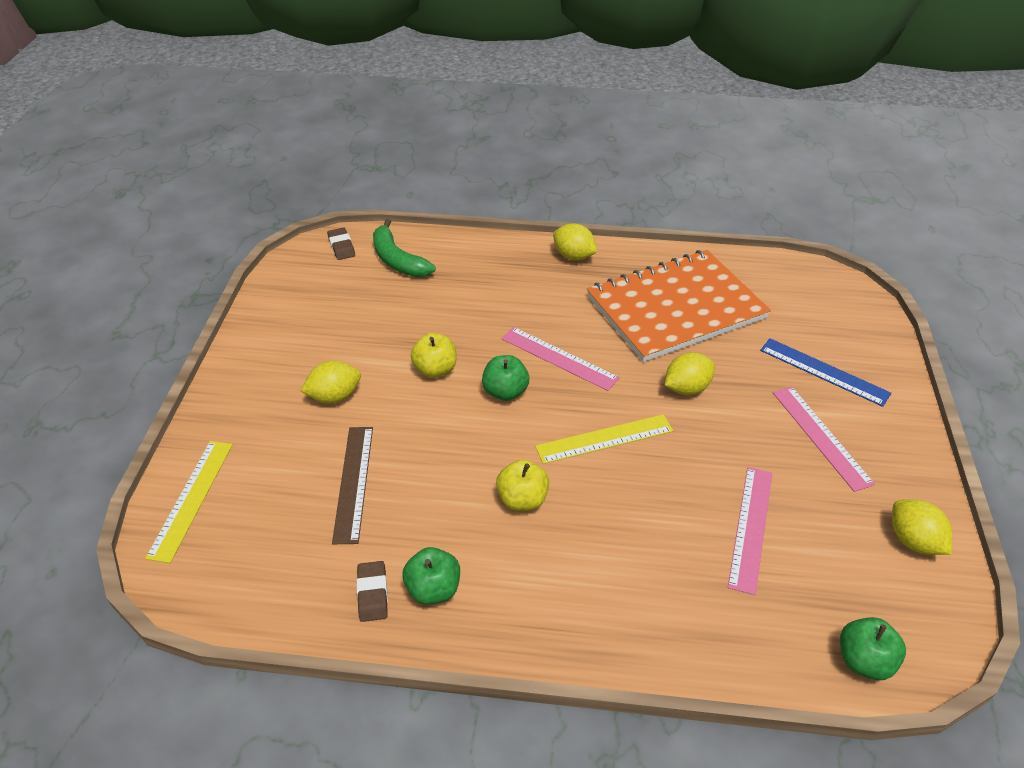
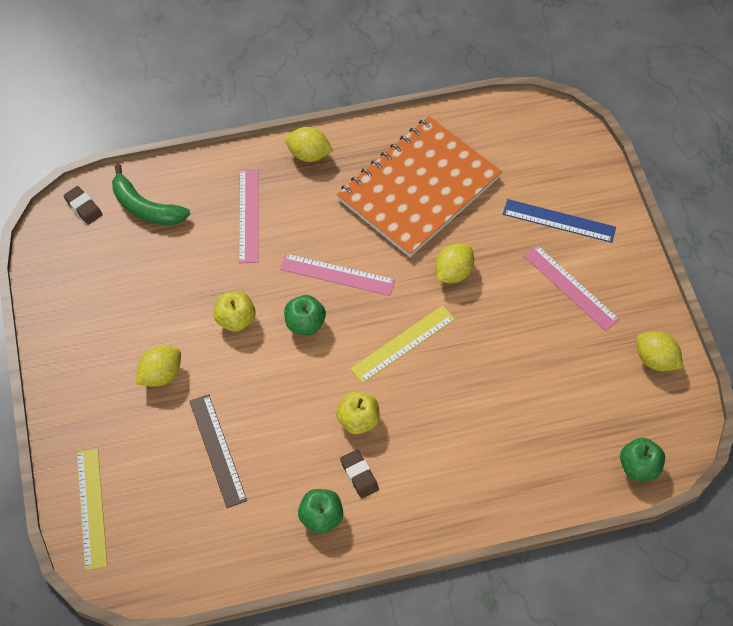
camera: 20 degrees left, 15 degrees up
brown eraser [357,561,388,622] -> brown eraser moved to [340,450,379,498]
pink ruler [728,467,772,595] -> pink ruler moved to [239,169,259,263]

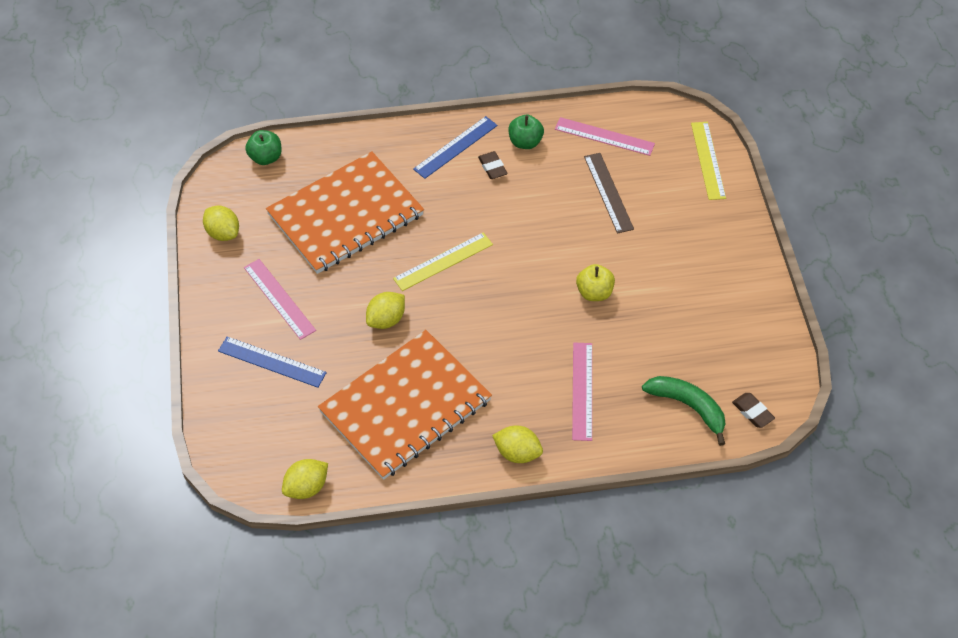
camera: 175 degrees left, 5 degrees down
yellow lemon [136,346,181,387] -> yellow lemon moved to [282,459,328,499]
pink ruler [280,253,395,296] -> pink ruler moved to [555,117,655,156]
green apple [284,295,326,335] -> none
yellow apple [336,392,380,434] -> none
none -> orange notebook [266,151,424,274]
none -> blue ruler [413,116,498,179]

